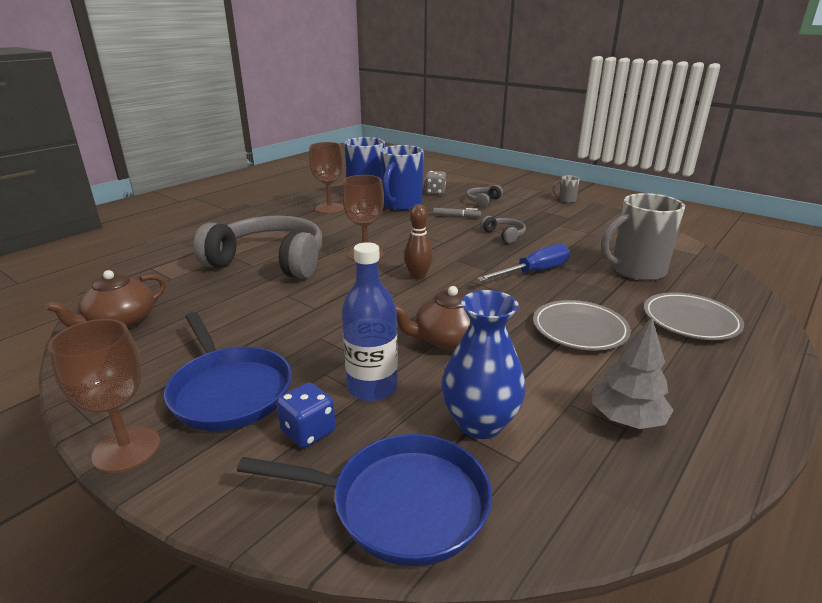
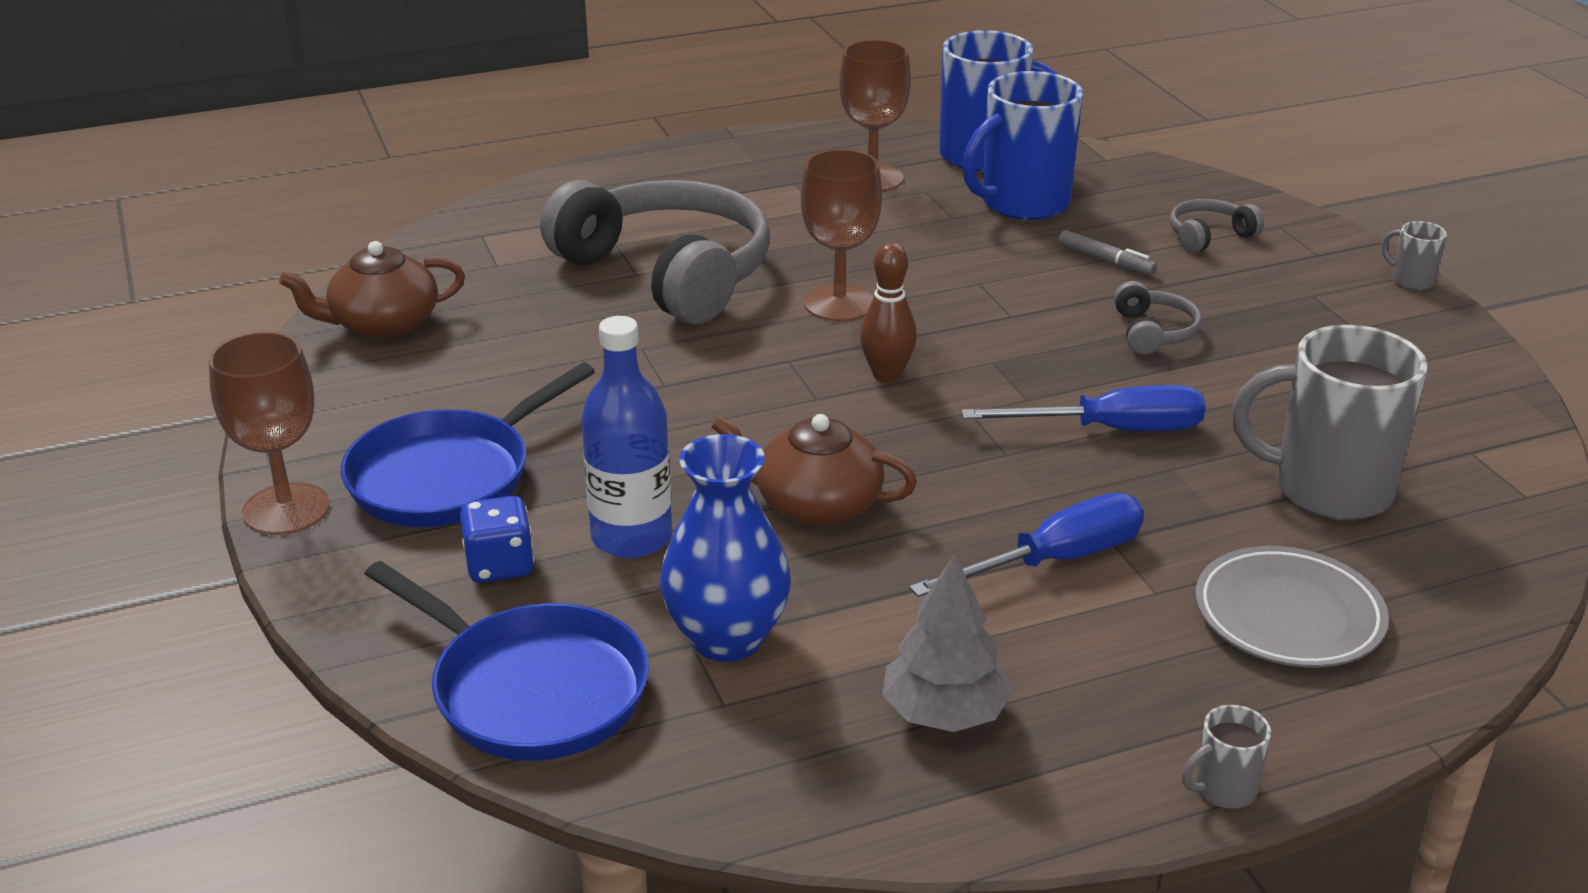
camera: 30 degrees right, 5 degrees up
blue pan [164,312,292,431] -> blue pan turned 45 degrees clockwise [341,363,595,527]
grey dice [425,171,446,195] -> none
grey plate [533,300,631,351] -> blue screwdriver [909,493,1144,597]
none -> grey mug [1182,705,1271,809]

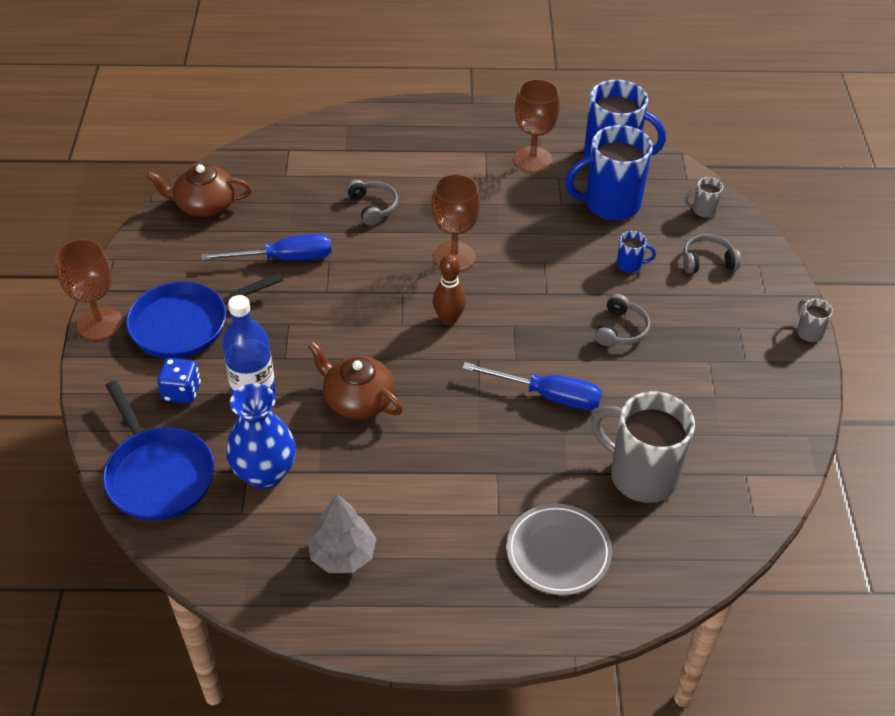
camera: 20 degrees right, 15 degrees up
grey headphones [540,180,770,324] -> grey headphones [346,180,398,225], size x0.41
blue screwdriver [909,493,1144,597] -> blue screwdriver moved to [201,234,332,261]
grey marker [1058,230,1157,275] -> blue mug [617,231,656,273]
grey mug [1182,705,1271,809] -> grey mug moved to [685,177,723,218]

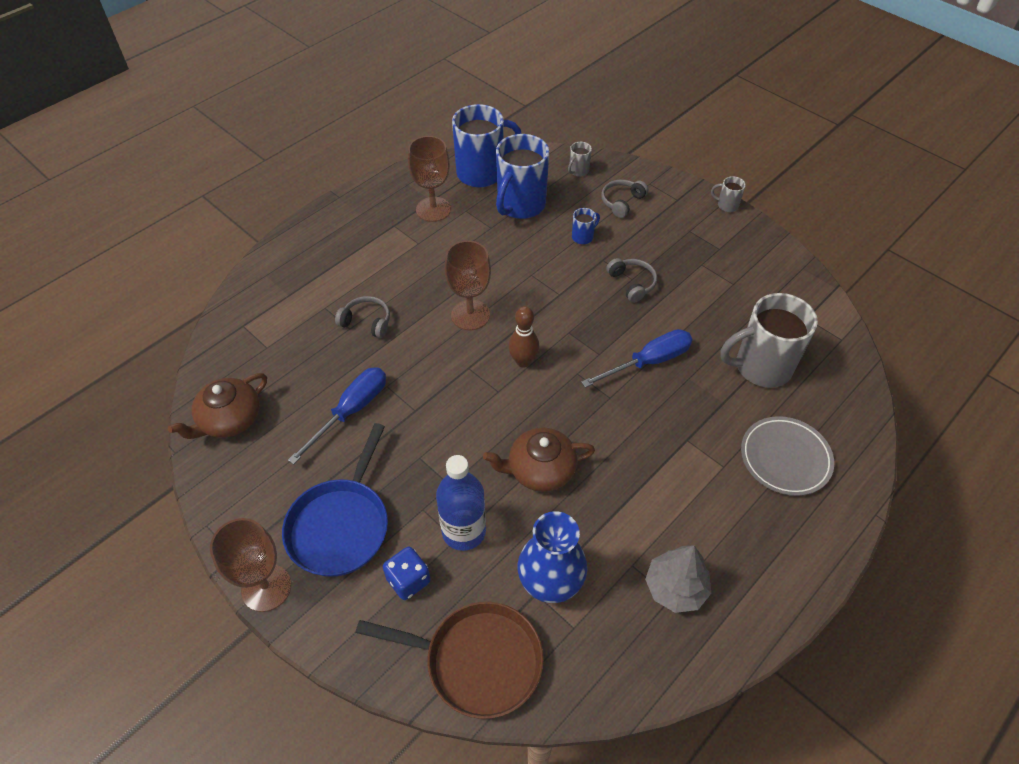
camera: 45 degrees left, 5 degrees up
blue pan [103,380,214,521] -> brown pan [355,602,544,719]

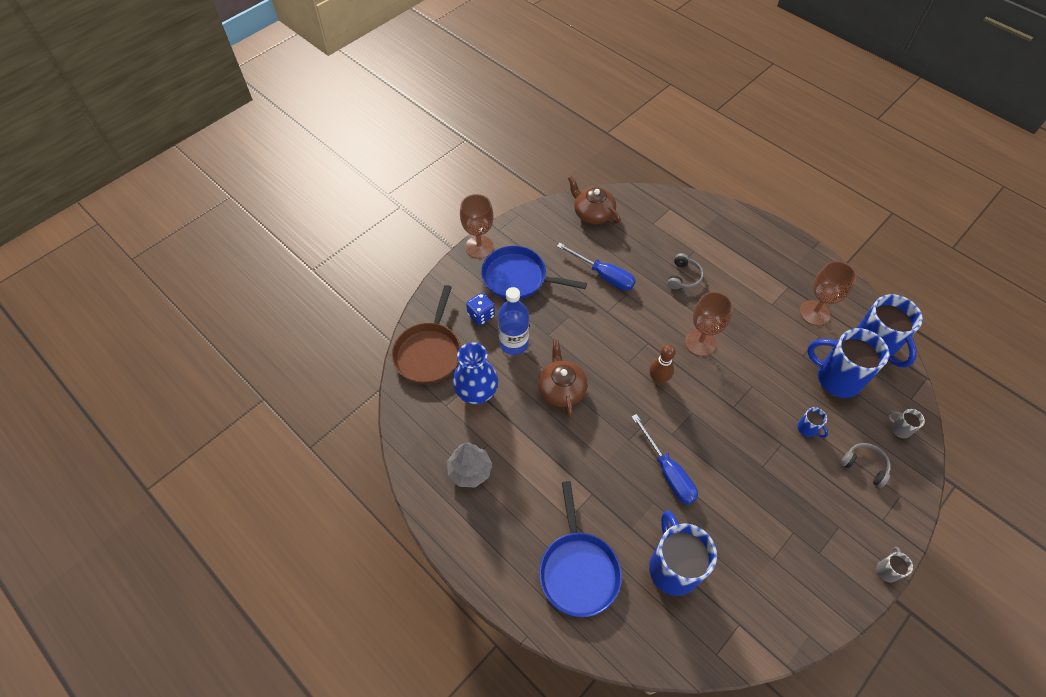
camera: 90 degrees right, 5 degrees up
grey headphones [606,258,657,303] -> none
grey mug [720,293,818,388] -> blue mug [649,511,717,596]
grey plate [741,416,834,496] -> blue pan [539,481,622,617]

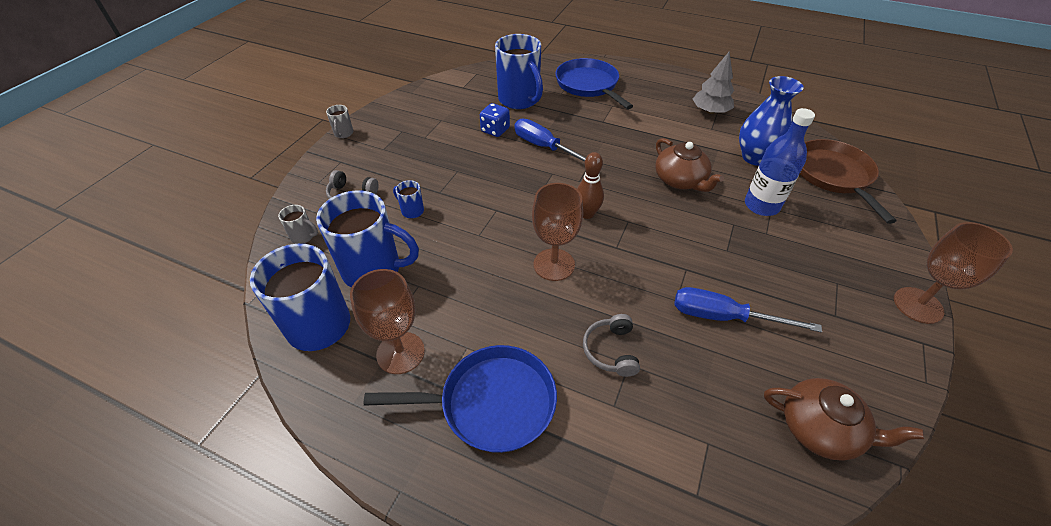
camera: 160 degrees right, 10 degrees down
blue dice [466,293,495,326] -> blue dice moved to [480,103,510,137]
blue pan [481,246,587,299] -> blue pan moved to [364,345,557,453]

